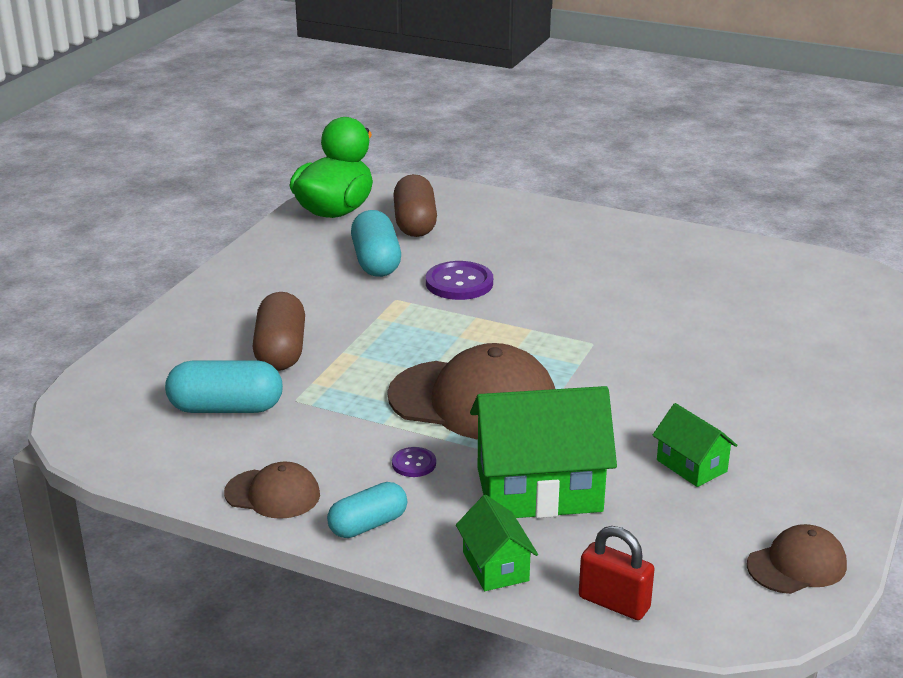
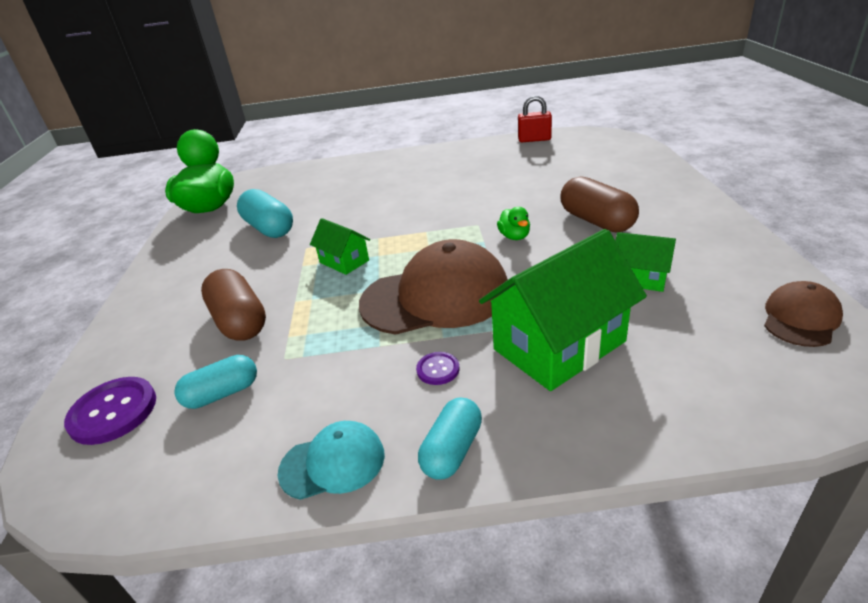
camera: 25 degrees left, 5 degrees up
turquoise capsule [165,360,283,413] -> turquoise capsule [174,355,257,409], size x0.66
brown cap [224,462,320,519] -> turquoise cap [278,421,385,500]
brown capsule [393,174,437,237] -> brown capsule moved to [560,176,639,233]
purple button [426,261,493,300] -> purple button moved to [64,377,156,445]
green house [456,495,538,591] -> green house moved to [310,218,370,275]
red padlock [579,526,655,620] -> red padlock moved to [518,96,552,142]
none -> green duck [497,207,530,240]

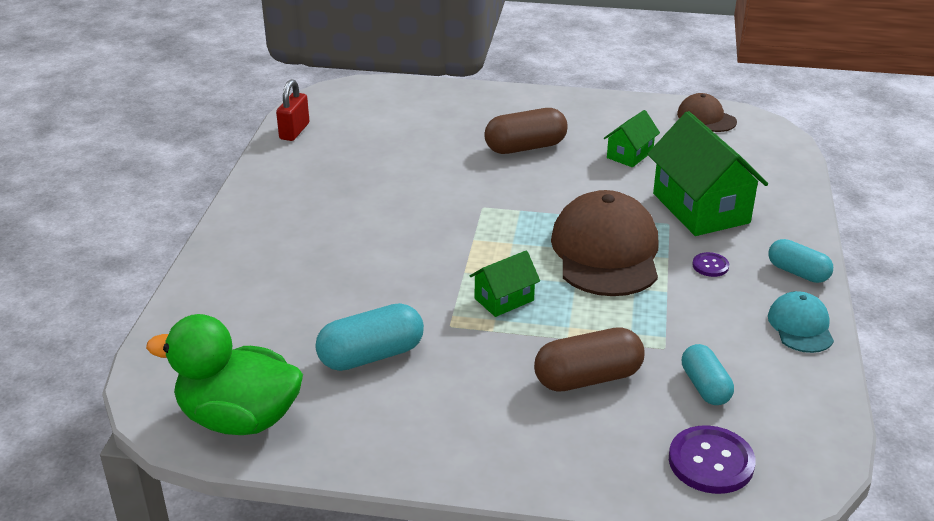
camera: 80 degrees left, 0 degrees up
green duck [497,207,530,240] -> none

